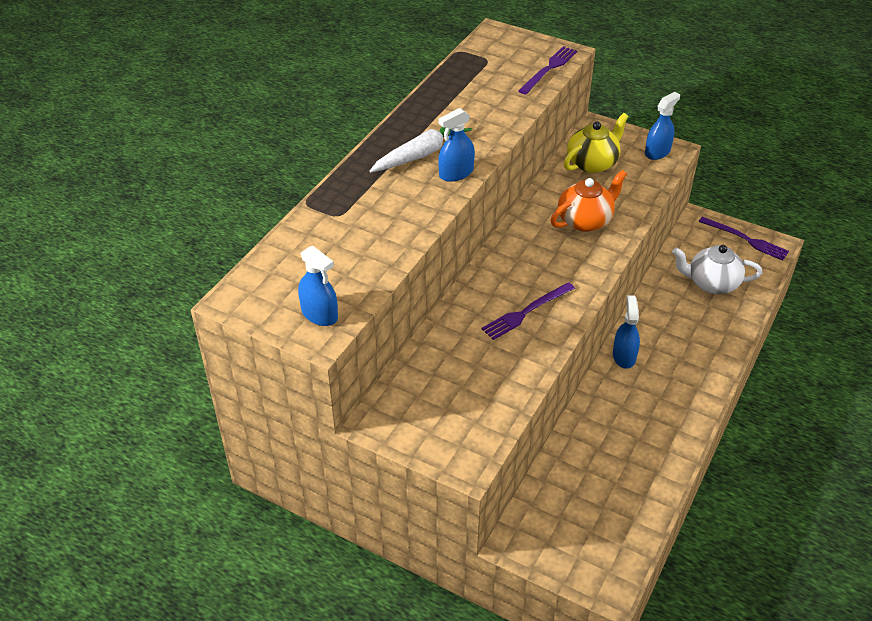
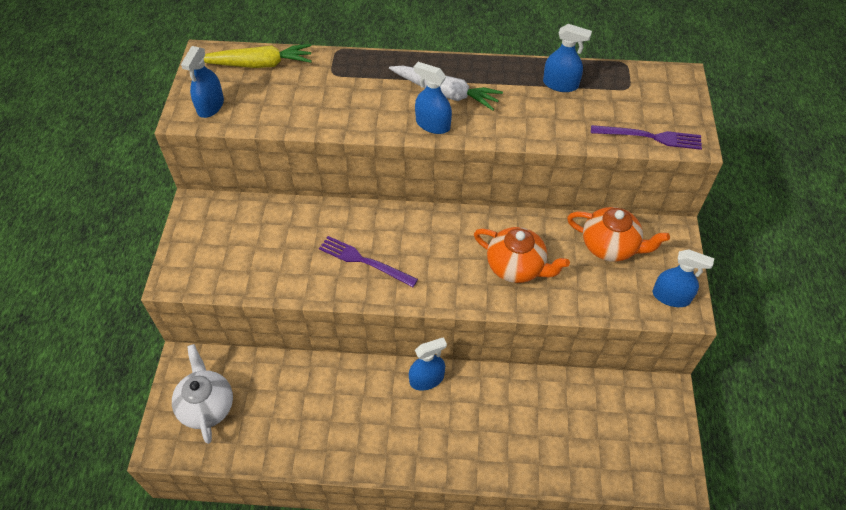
camera: 65 degrees right, 10 degrees up
yellow teapot [564,113,629,173] -> orange teapot [567,207,670,262]
white teapot [672,245,762,294] -> white teapot moved to [172,344,233,444]
purple fork [699,217,789,261] -> none
none -> yellow carrot [203,44,312,68]
none -> blue spray bottle [543,24,592,92]

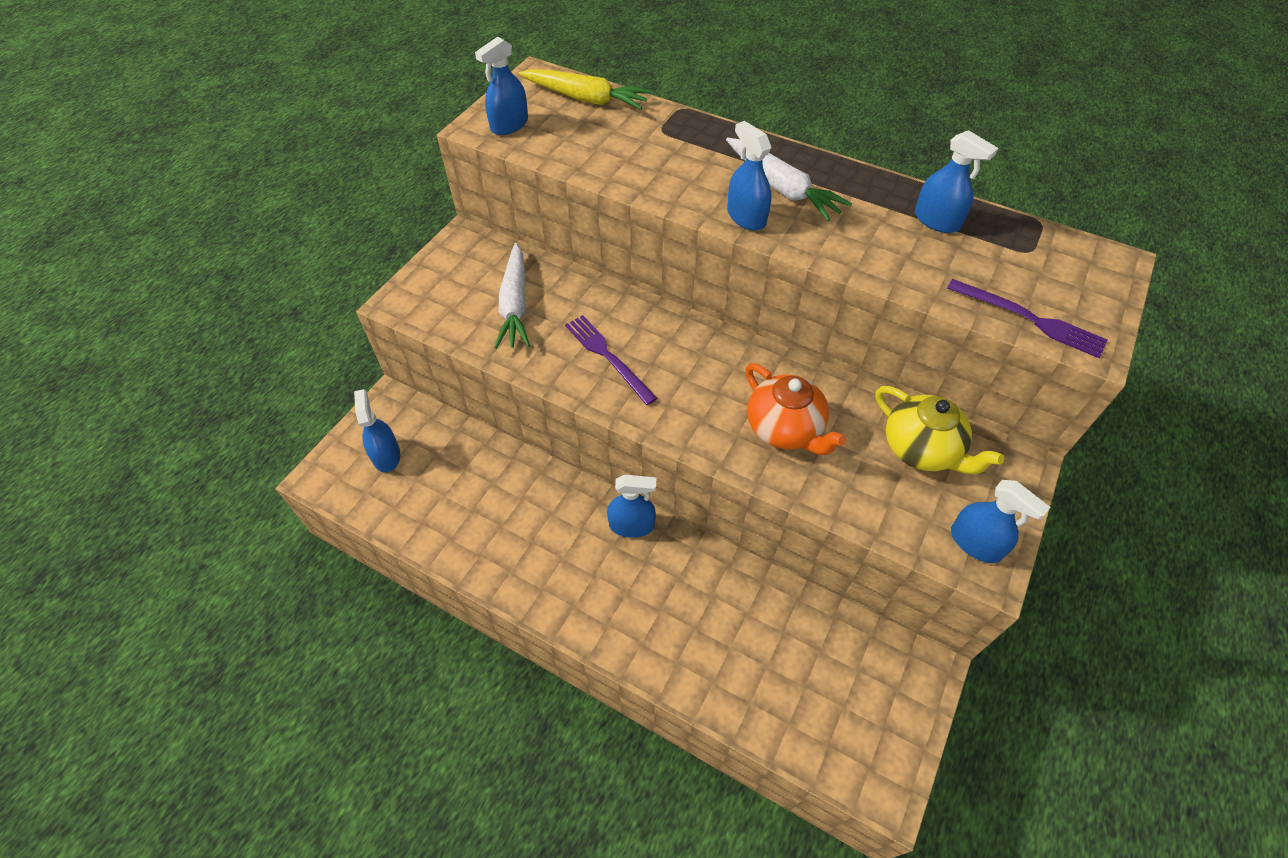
camera: 25 degrees right, 0 degrees up
white teapot [172,344,233,444] -> blue spray bottle [354,389,400,473]
orange teapot [567,207,670,262] -> yellow teapot [876,386,1004,474]
none -> white carrot [494,243,530,349]

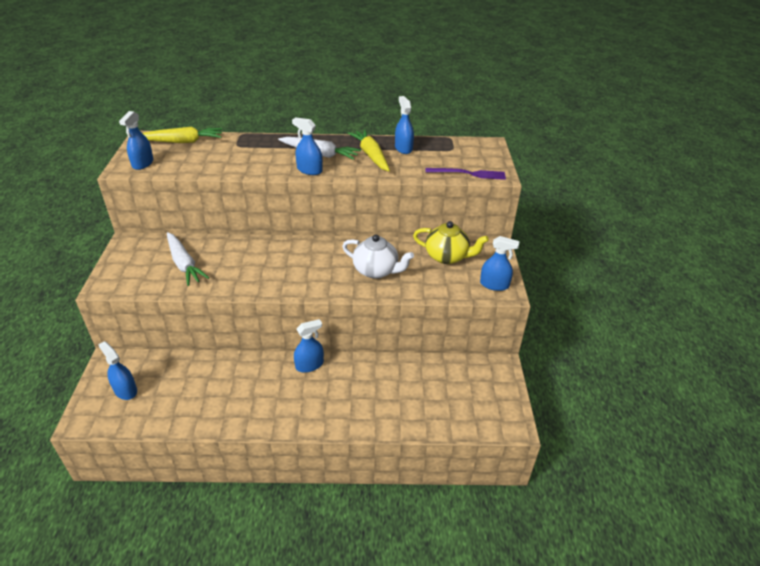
camera: 30 degrees left, 15 degrees down
purple fork [565,315,657,405] -> none
orange teapot [745,363,846,455] -> white teapot [342,234,414,279]
blue spray bottle [915,130,998,233] -> blue spray bottle turned 120 degrees counterclockwise [395,96,414,154]
none -> yellow carrot [348,130,390,171]

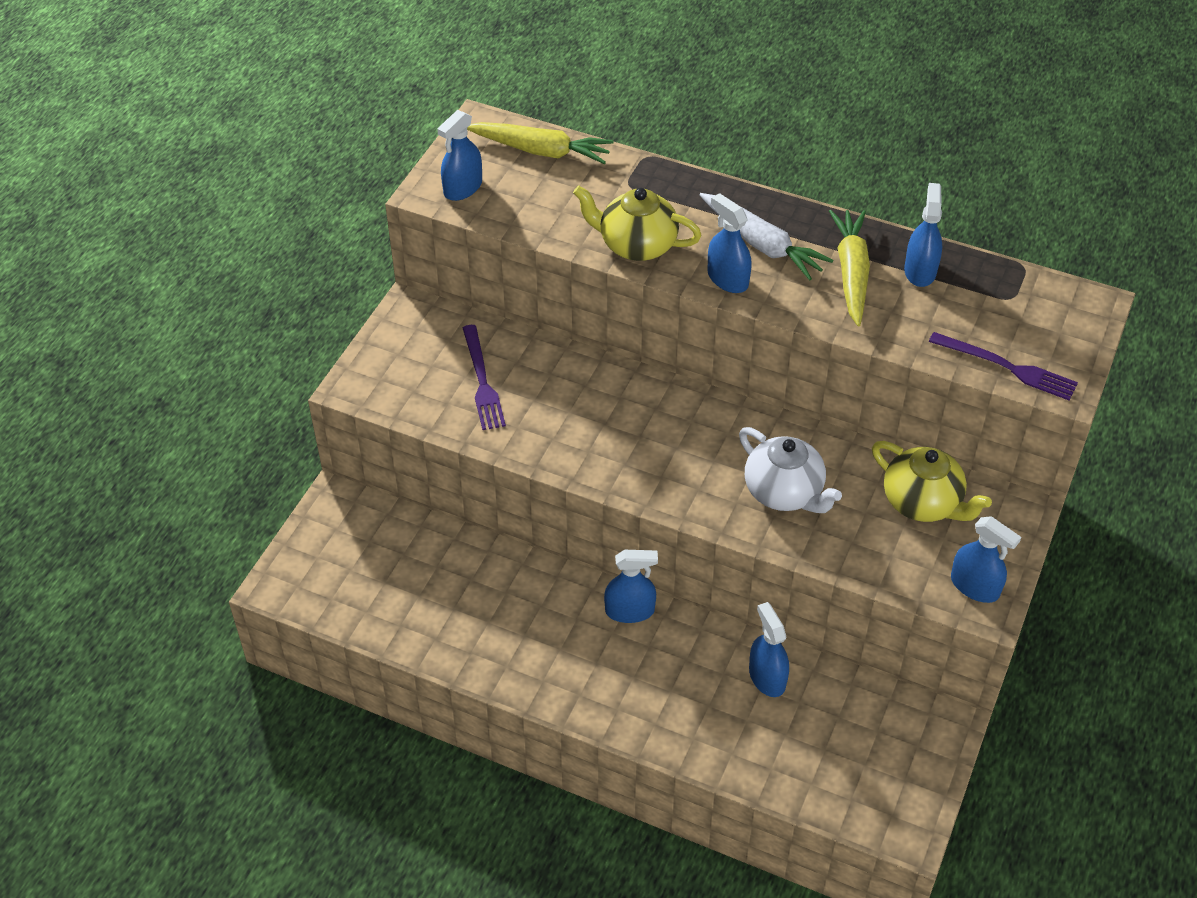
camera: 25 degrees right, 10 degrees up
blue spray bottle [98,341,137,400] -> blue spray bottle moved to [749,602,789,697]
white carrot [167,232,209,286] -> purple fork [463,325,506,430]
none -> yellow teapot [573,186,702,261]

